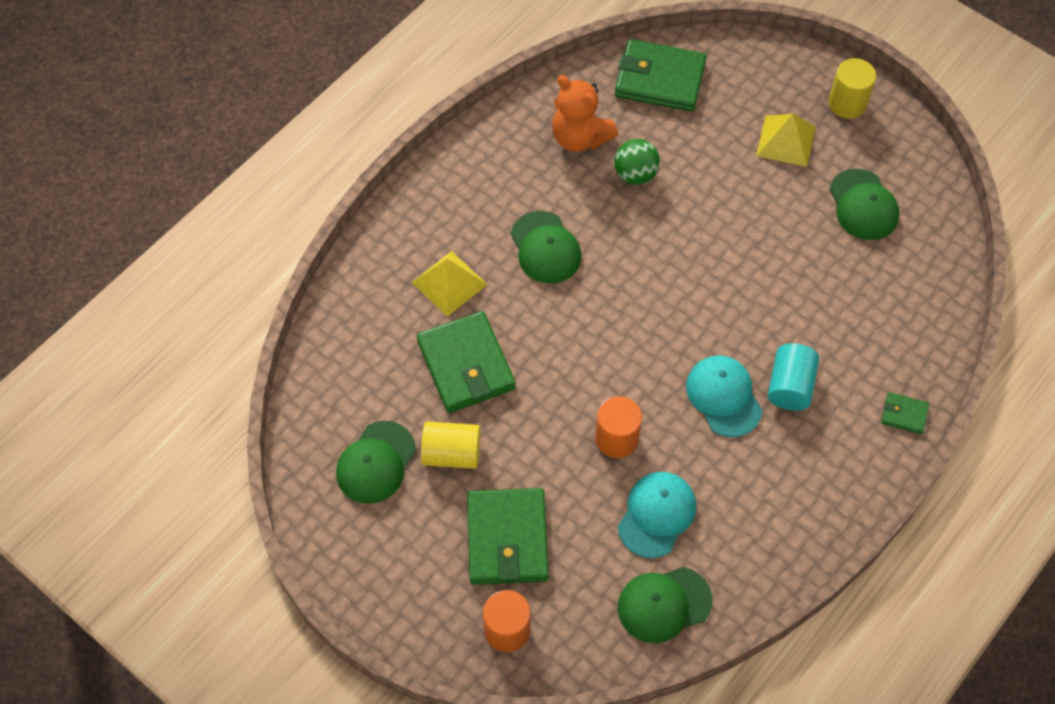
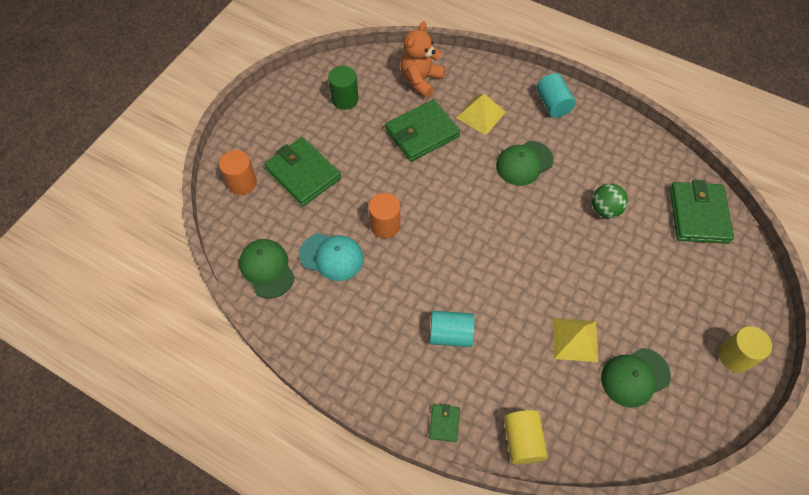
camera: 80 degrees right, 0 degrees up
green cap [336,421,416,504] -> green cylinder [328,66,359,110]
yellow cylinder [421,421,481,469] -> yellow cylinder moved to [504,410,548,464]
green wallet [467,488,549,585] -> green wallet turned 60 degrees clockwise [264,137,341,206]
orange teddy bear [552,75,619,152] -> orange teddy bear moved to [400,21,445,98]
turquoise cap [686,356,763,437] -> none
yellow pyramid [756,114,816,167] -> yellow pyramid moved to [553,318,598,362]
none -> turquoise cylinder [536,73,576,118]

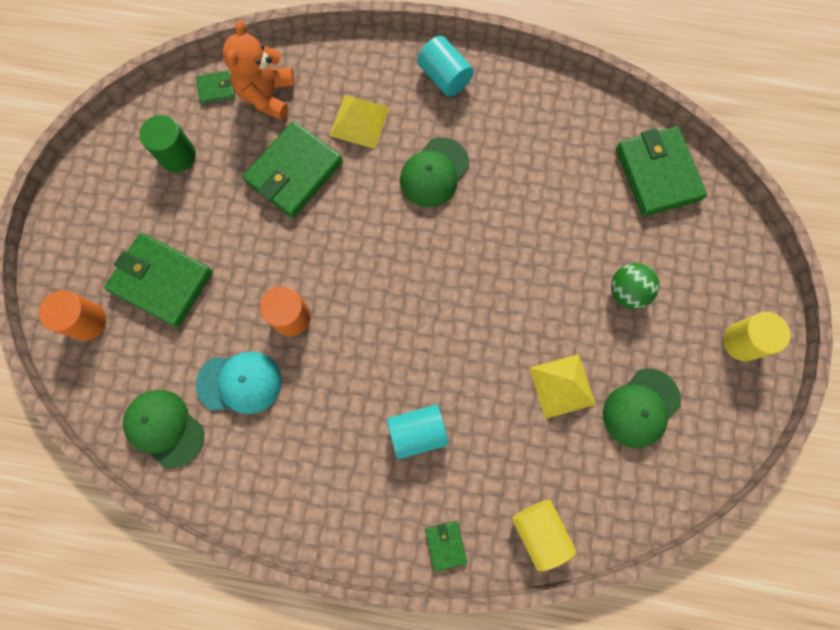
camera: 20 degrees left, 15 degrees up
green ball [592,183,628,218] -> green ball moved to [611,263,659,309]
none -> green wallet [196,71,235,104]

